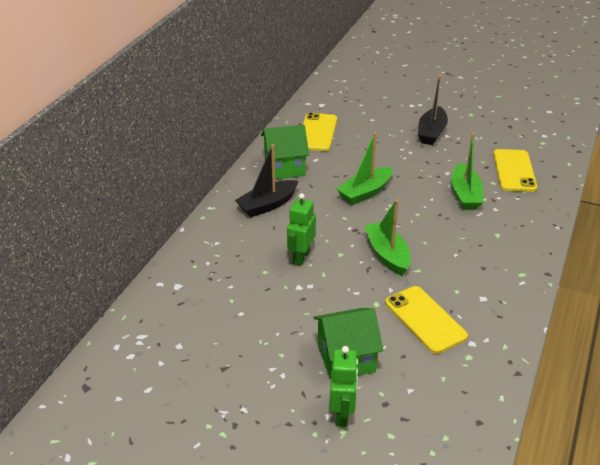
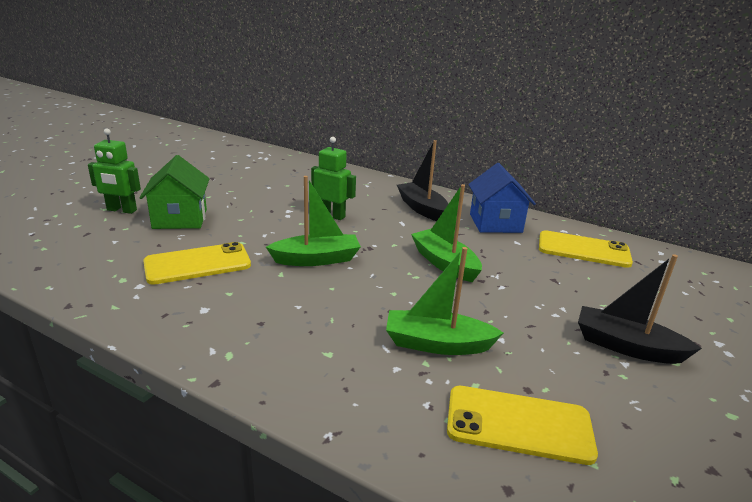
camera: 95 degrees right, 10 degrees down
green house [261,125,309,179] -> blue house [468,163,536,233]

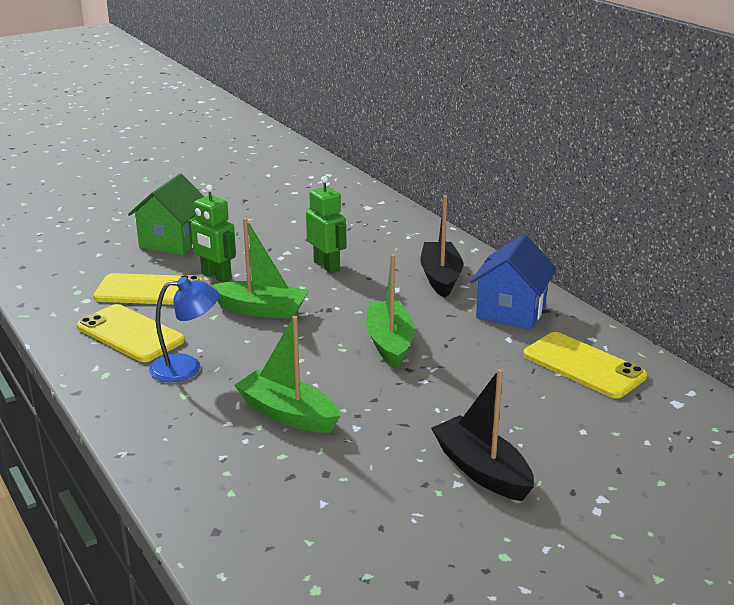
camera: 30 degrees right, 0 degrees up
green robot [88,128,141,214] -> green robot moved to [188,185,236,283]
yellow phone [447,386,598,465] -> yellow phone moved to [77,304,185,362]
none -> blue lamp [149,277,219,382]

